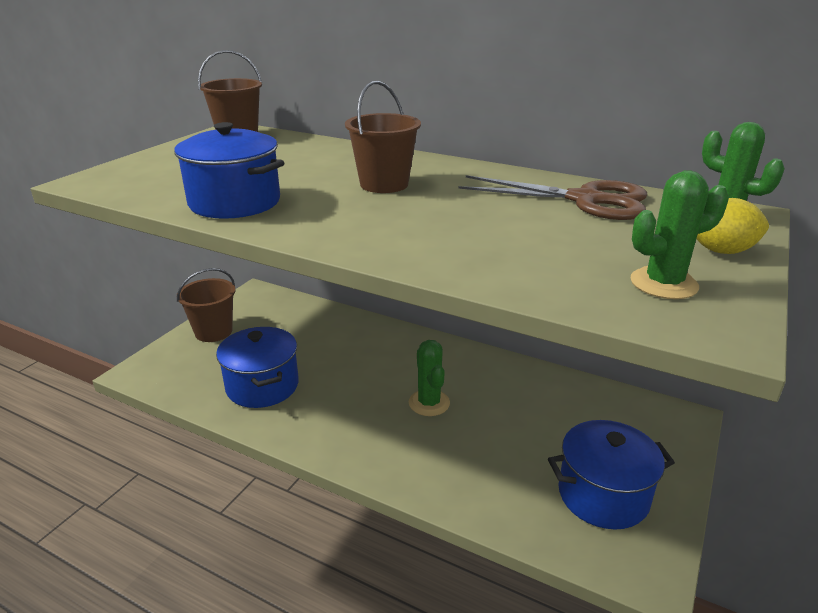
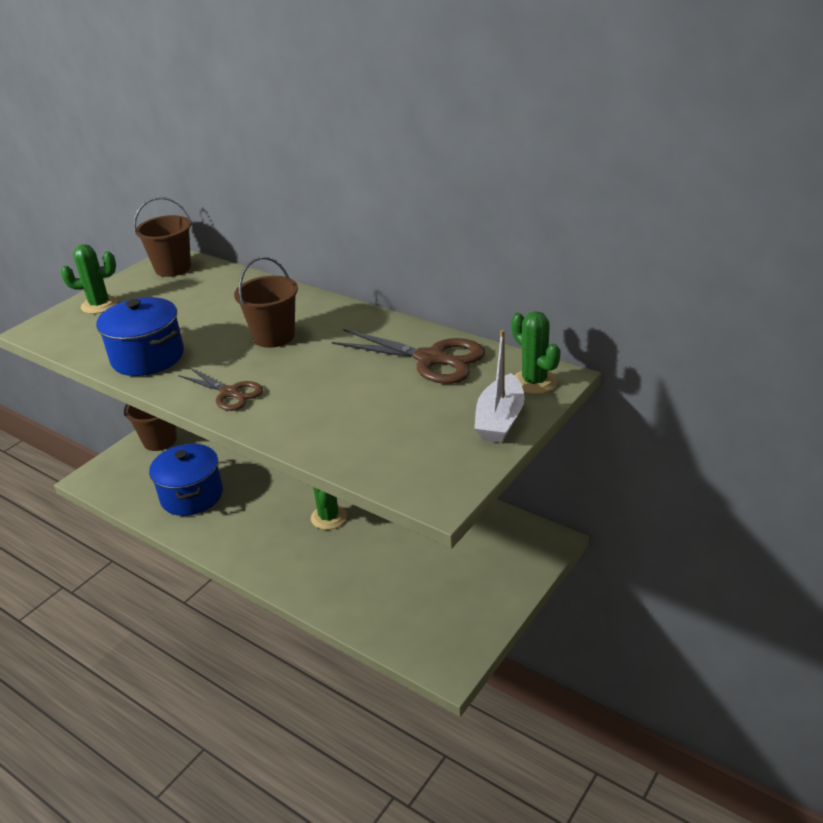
camera: 10 degrees right, 5 degrees up
blue pot [548,420,675,530] -> none
green cactus [631,170,729,299] -> green cactus moved to [61,244,118,314]
yellow lemon [696,198,769,254] -> white boat [474,330,525,443]
none -> brown scissors [178,367,263,411]

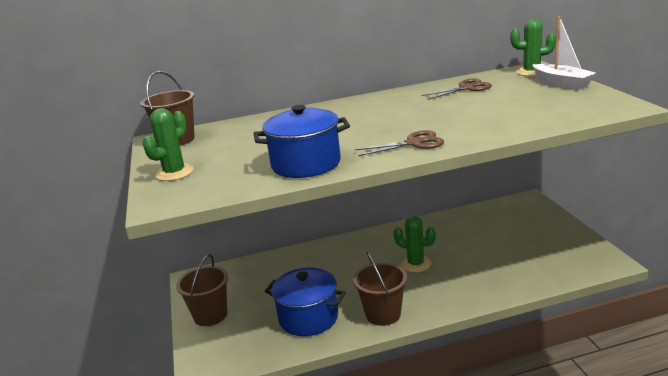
camera: 50 degrees left, 10 degrees down
brown bucket [234,257,298,348] -> brown bucket moved to [353,252,407,326]
brown scissors [332,329,485,384] -> brown scissors [422,78,492,100], size x0.62

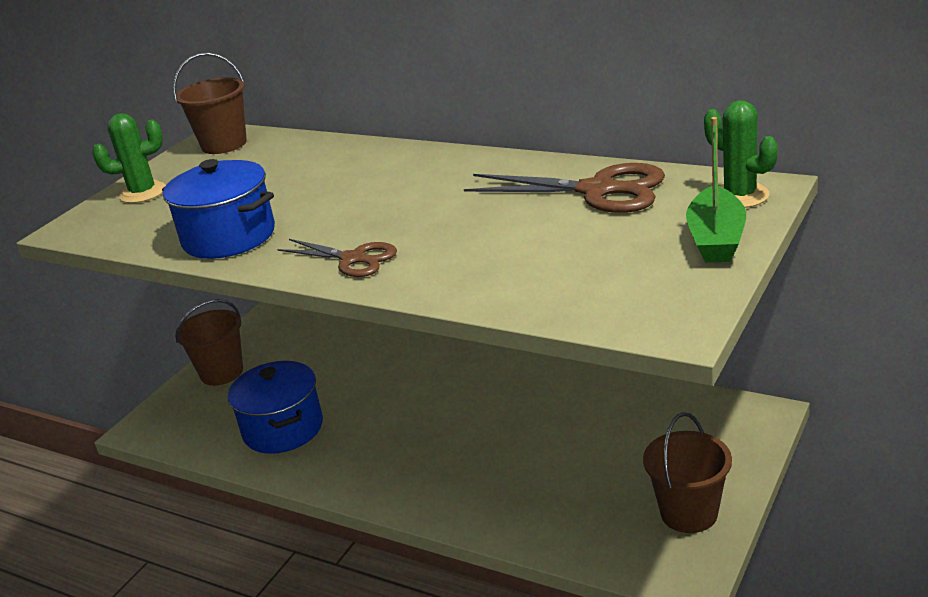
camera: 45 degrees right, 5 degrees up
brown bucket [353,252,407,326] -> brown bucket moved to [643,412,732,533]
green cactus [394,216,436,272] -> none
brown scissors [422,78,492,100] -> brown scissors [464,163,665,213], size x1.62
white boat [532,16,596,90] -> green boat [686,117,746,263]

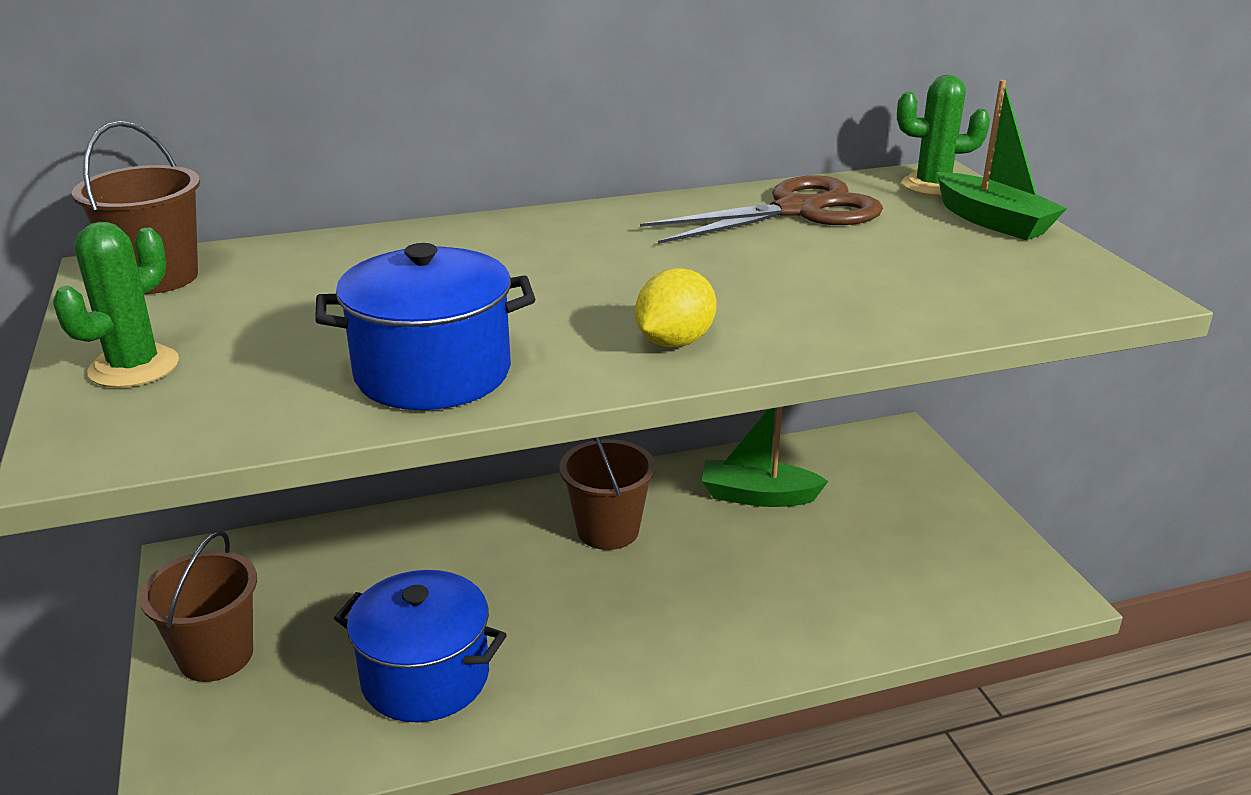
camera: 50 degrees left, 0 degrees up
brown scissors [277,239,397,277] -> yellow lemon [635,268,717,347]
brown bucket [643,412,732,533] -> brown bucket moved to [559,437,656,550]
none -> green boat [702,407,828,507]

